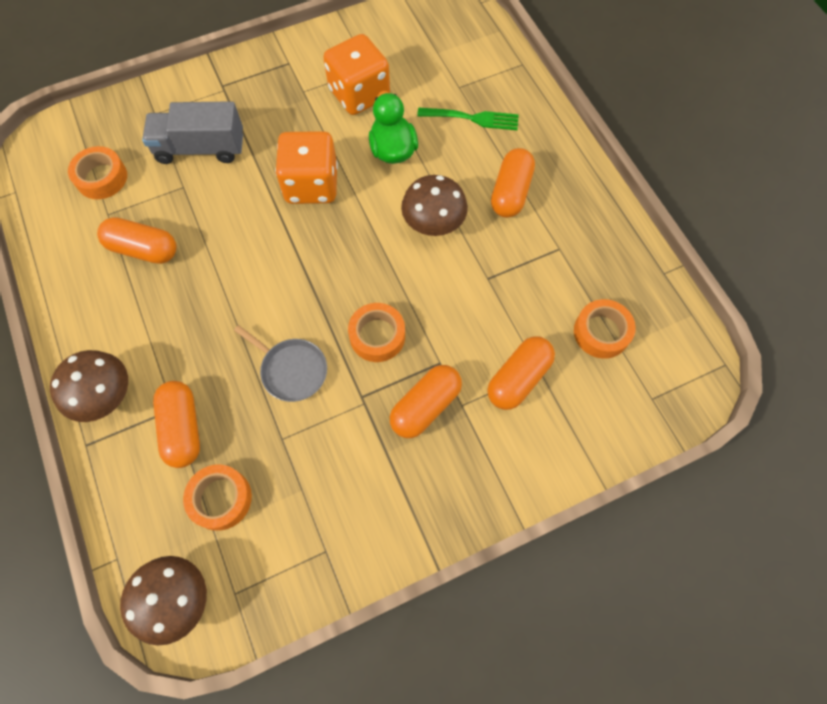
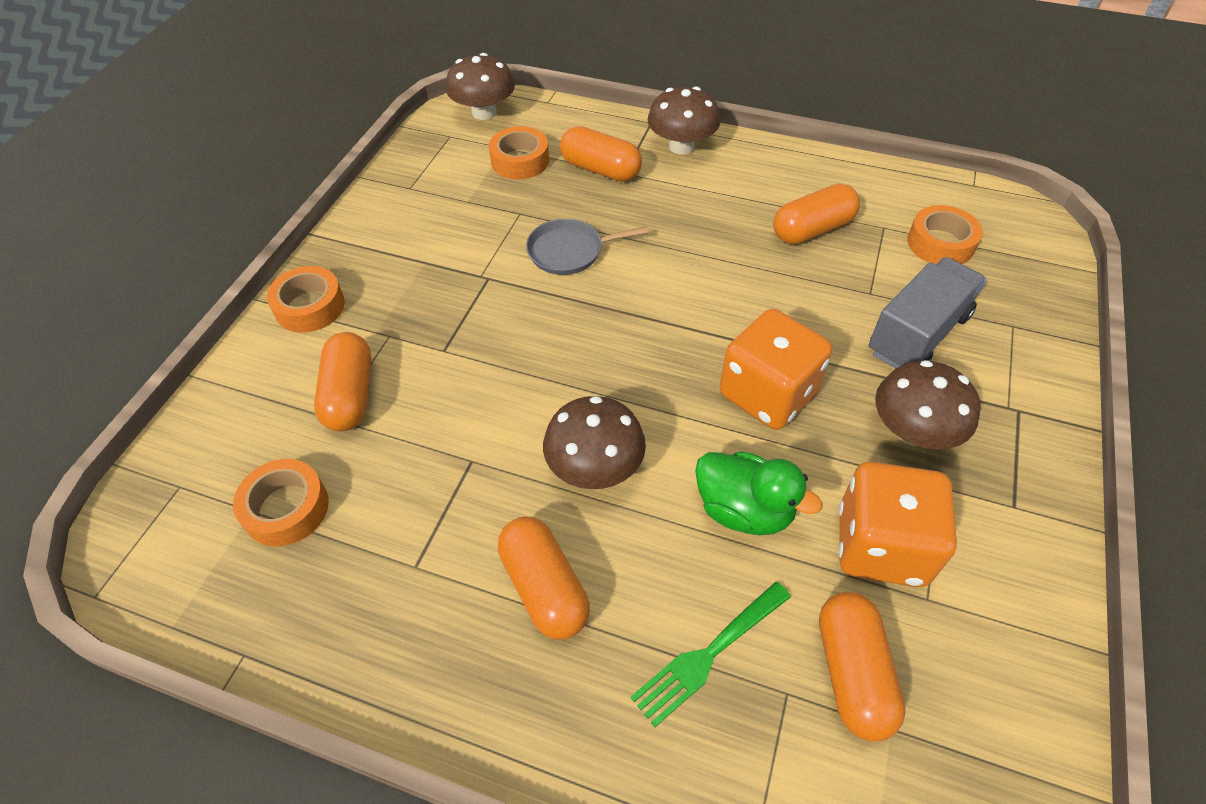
camera: 135 degrees right, 15 degrees down
orange tape [348,303,405,362] -> orange tape moved to [267,266,345,333]
orange capsule [390,365,462,438] -> orange capsule moved to [819,592,906,742]
none -> brown mushroom [875,360,980,450]

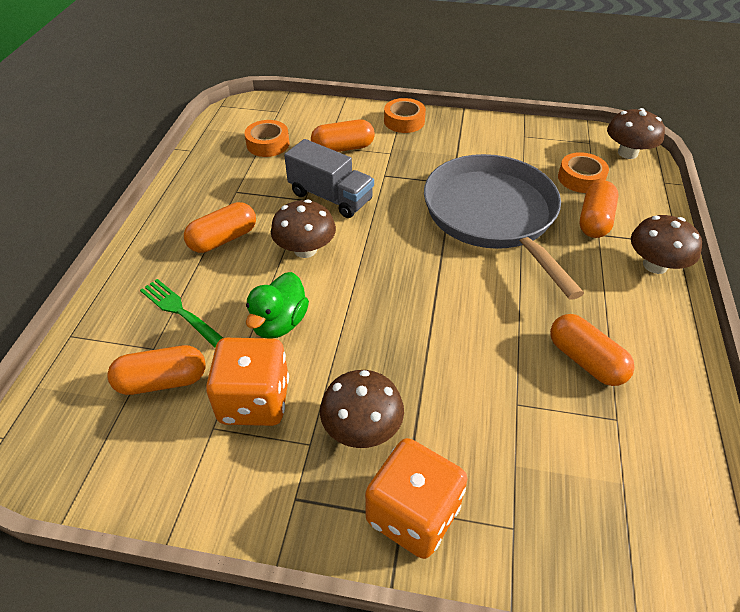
camera: 80 degrees right, 5 degrees down
grey pan [526,219,648,275] -> grey pan [424,154,584,300], size x2.39
orange dice [720,309,832,430] -> orange dice moved to [365,438,467,559]
grey truck [868,257,987,369] -> grey truck moved to [284,139,374,218]
orange tape [907,205,983,265] -> none

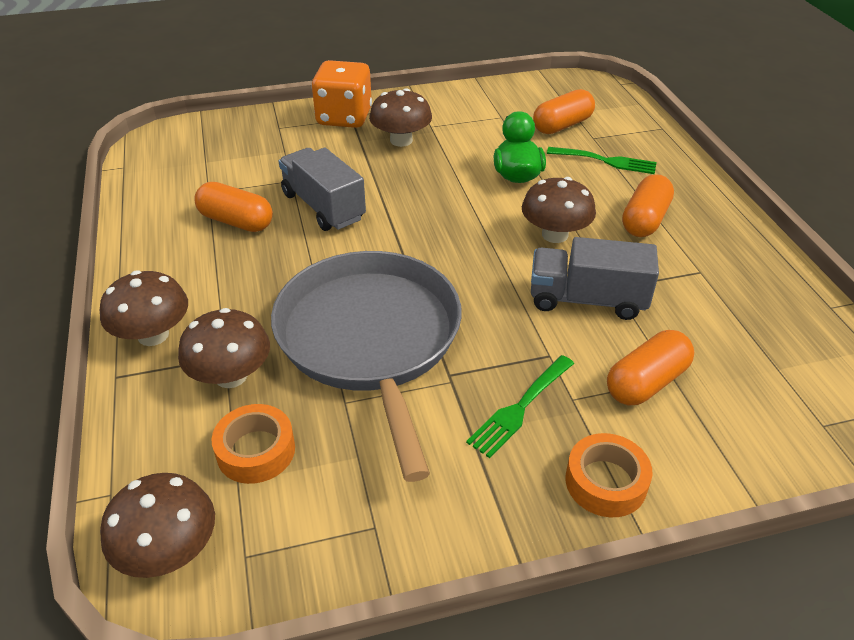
camera: 155 degrees right, 5 degrees down
orange dice [206,338,289,426] -> none
orange tape [244,120,289,157] -> none
grey pan [424,154,584,300] -> grey pan turned 150 degrees counterclockwise [271,251,462,482]
orange capsule [580,180,619,238] -> brown mushroom [178,308,270,388]
none -> grey truck [279,148,366,231]
none -> green fork [466,355,574,458]

